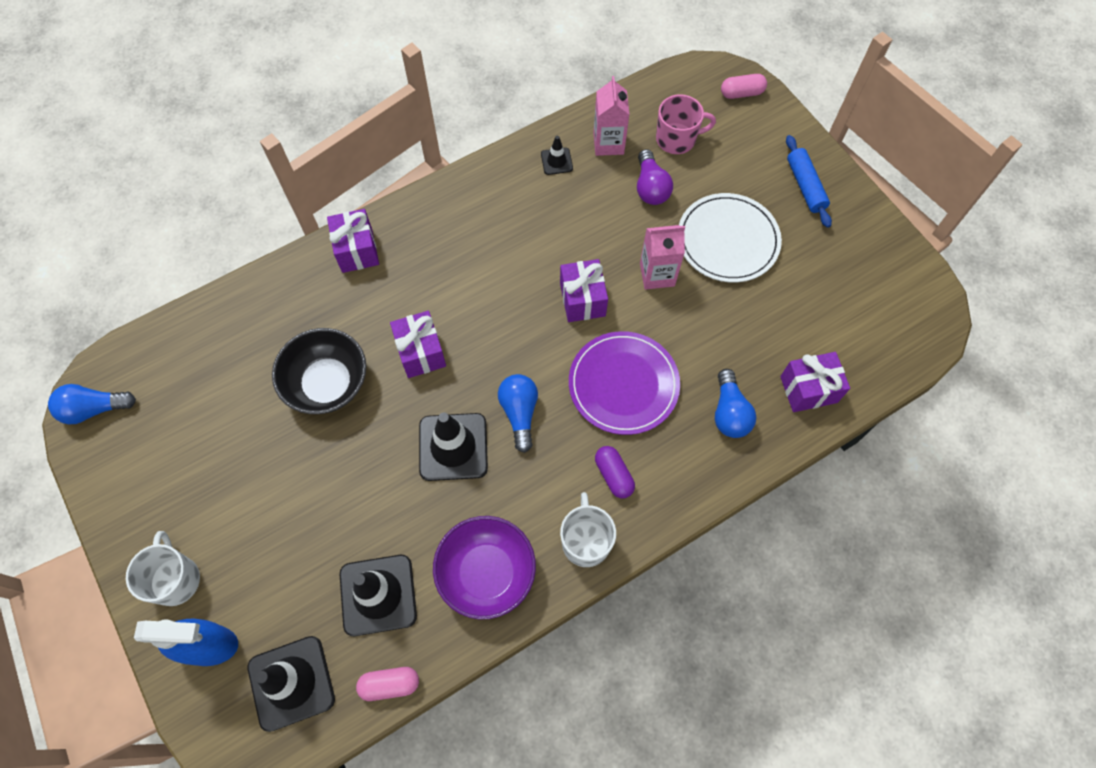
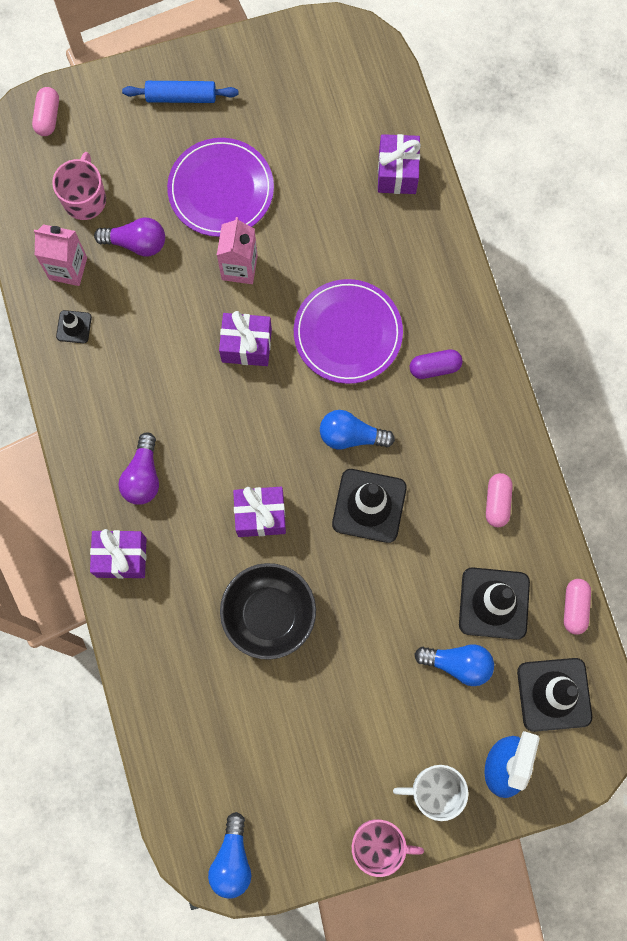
camera: 75 degrees left, 10 degrees up
purple bowl [433,516,536,620] -> pink capsule [486,473,513,527]
white mug [560,492,616,567] -> none
white plate [679,193,782,283] -> purple plate [167,138,274,237]
blue light bulb [715,369,756,438] -> blue light bulb moved to [414,644,494,686]
none -> purple light bulb [119,432,159,505]
none -> pink mug [352,819,424,877]

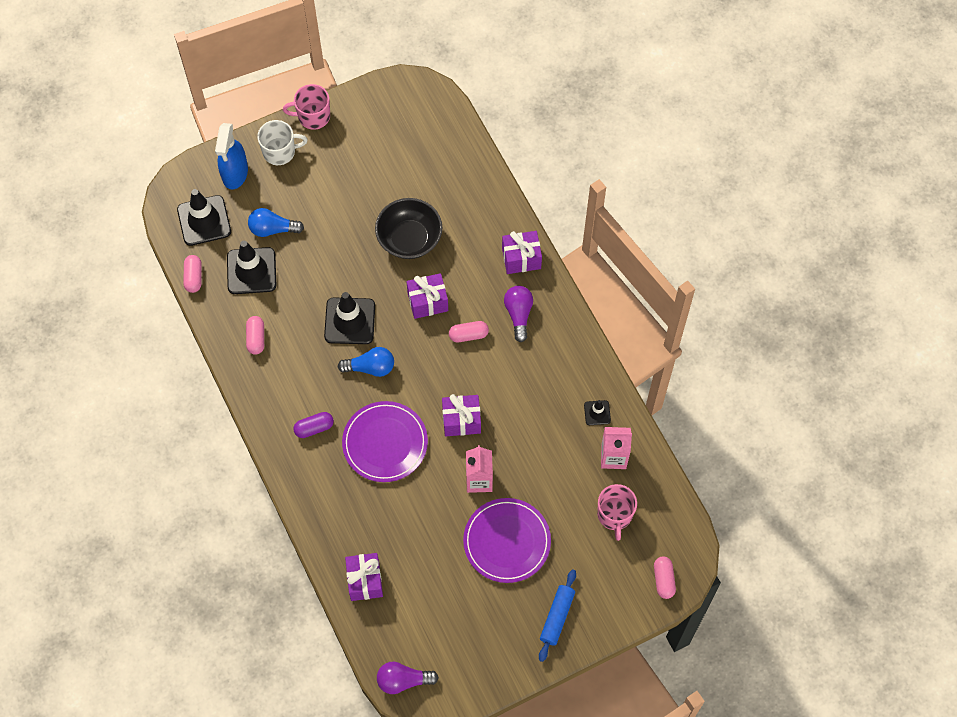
camera: 170 degrees right, 10 degrees down
purple light bulb [94,217,165,257] -> purple light bulb moved to [377,662,439,694]
blue rolling pin [122,81,238,103] -> blue rolling pin turned 60 degrees counterclockwise [539,569,576,662]
blue light bulb [208,812,251,898] -> none
none -> pink capsule [449,321,489,342]

